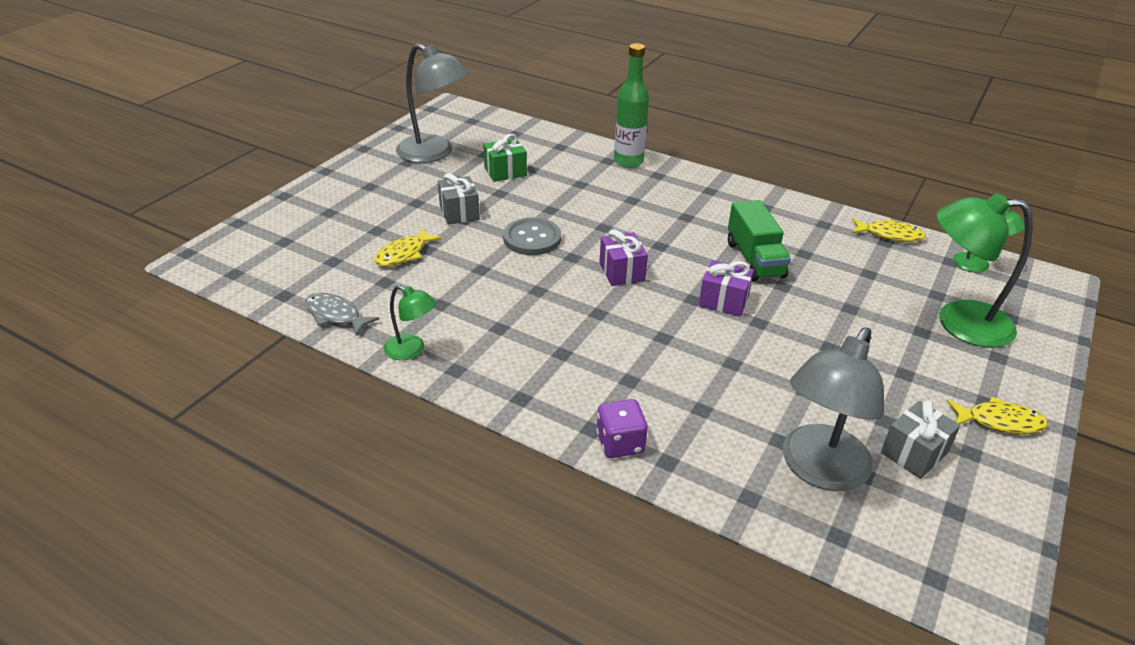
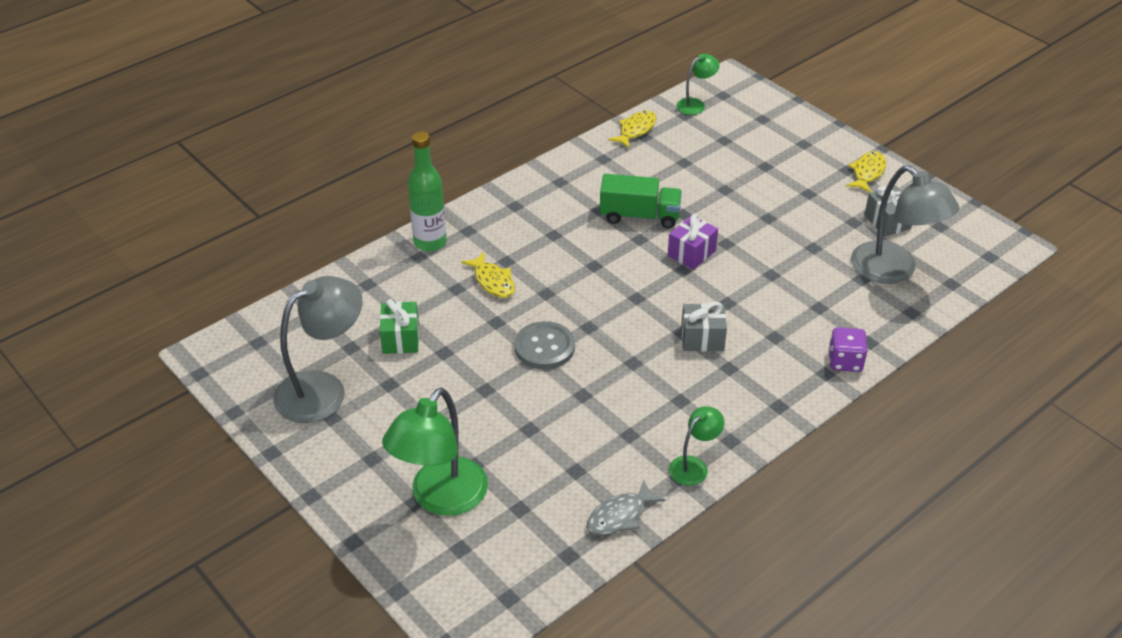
camera: 70 degrees left, 5 degrees up
yellow fish [374,228,442,267] -> yellow fish moved to [461,252,515,298]
grey gift [438,173,480,225] -> grey gift moved to [681,301,727,351]
purple gift [599,229,648,286] -> none
green lamp [936,193,1033,348] -> green lamp moved to [382,388,488,516]

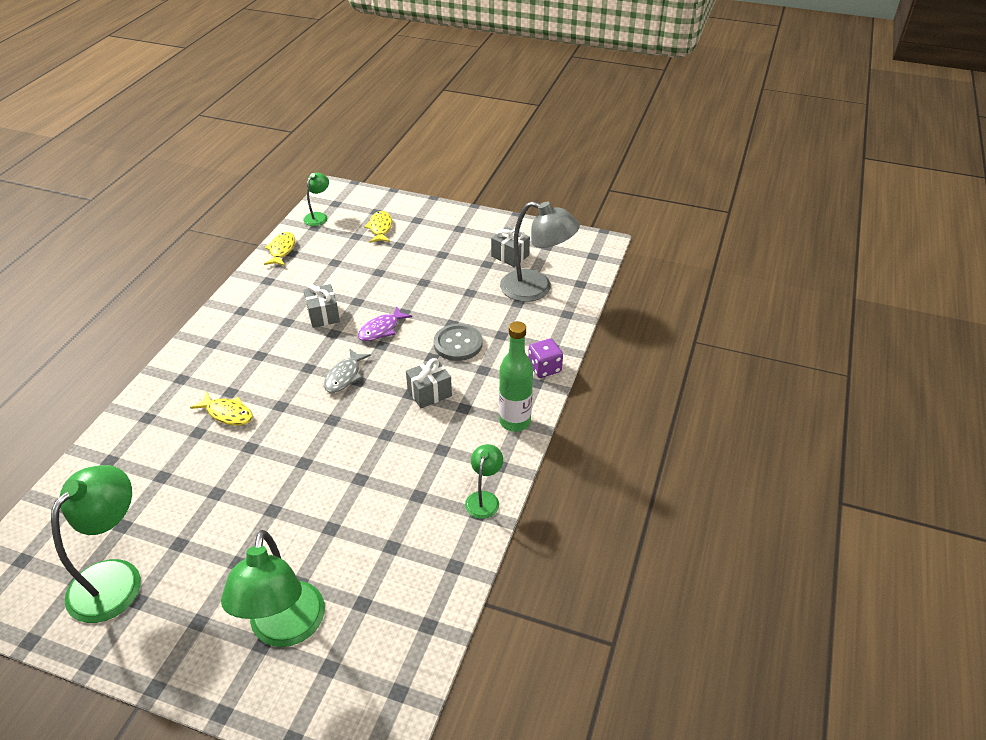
camera: 30 degrees left, 0 degrees up
grey lamp [273,276,363,423] -> green lamp [51,465,141,623]
green gift [380,299,419,354] -> none
green bottle [408,131,447,252] -> green bottle moved to [499,321,533,432]
grey button [514,321,575,369] -> grey button moved to [433,324,483,361]
grey fish [587,481,665,535] -> grey fish moved to [324,348,371,393]
green truck [600,174,682,228] -> grey gift [304,284,340,328]
purple gift [668,214,718,270] -> purple fish [358,306,412,341]
yellow fish [846,151,886,193] -> yellow fish moved to [364,211,392,243]

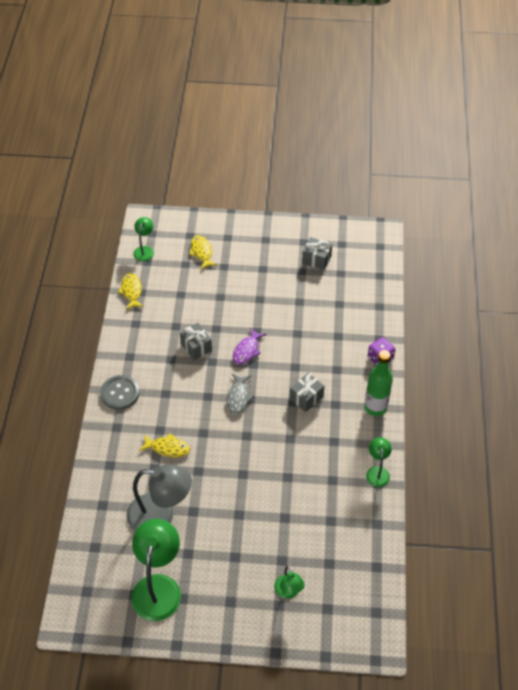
camera: 15 degrees left, 10 degrees up
green lamp [221,530,325,647] -> green lamp [274,566,304,599], size x0.52
grey button [433,324,483,361] -> grey button moved to [100,375,140,410]
grey lamp [500,201,580,302] -> grey lamp moved to [126,464,192,531]

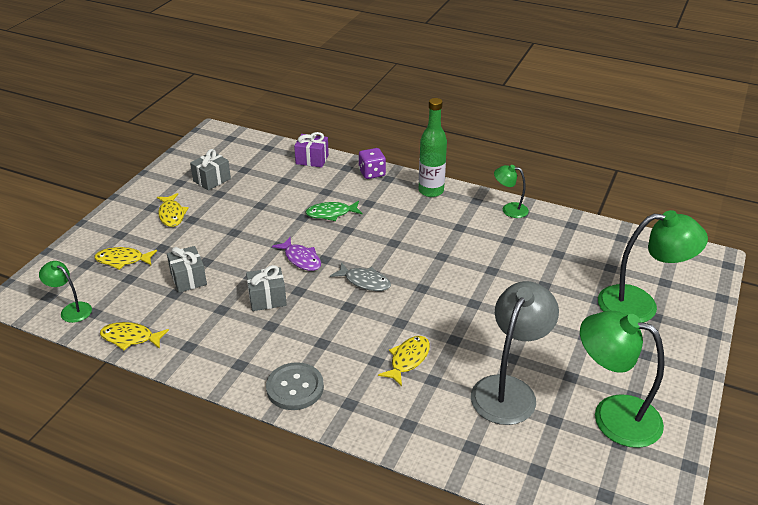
camera: 70 degrees left, 15 degrees down
green lamp [274,566,304,599] -> green lamp [598,210,708,323], size x1.93
grey gift [290,373,324,412] -> grey gift moved to [167,246,207,293]
none -> yellow fish [157,193,189,227]
none -> purple gift [294,132,329,168]
none -> green fish [305,201,363,221]

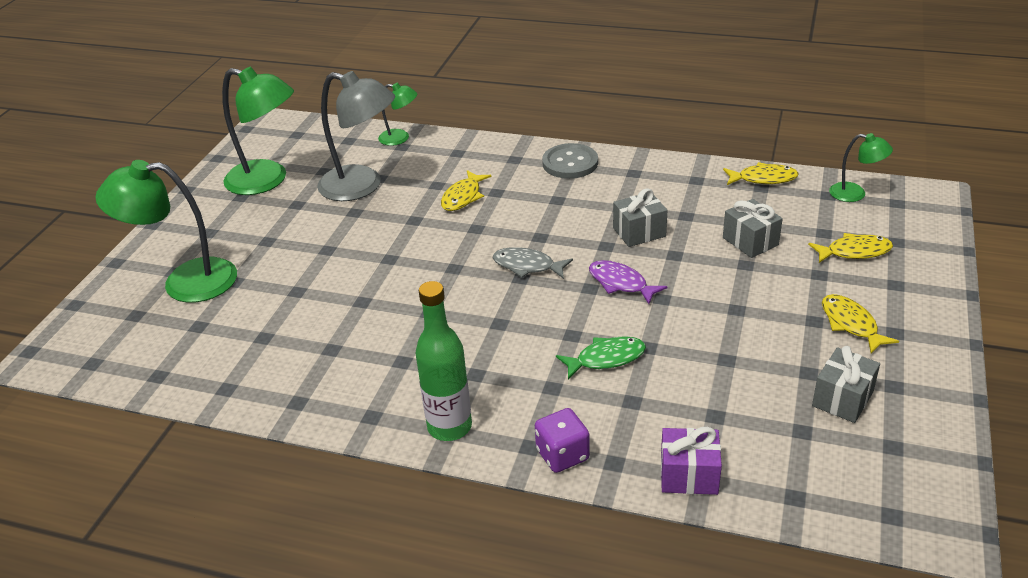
camera: 175 degrees right, 0 degrees up
grey lamp [471,281,559,425] -> grey lamp turned 90 degrees counterclockwise [317,71,395,201]
green lamp [494,165,529,218] -> green lamp moved to [378,83,418,146]

